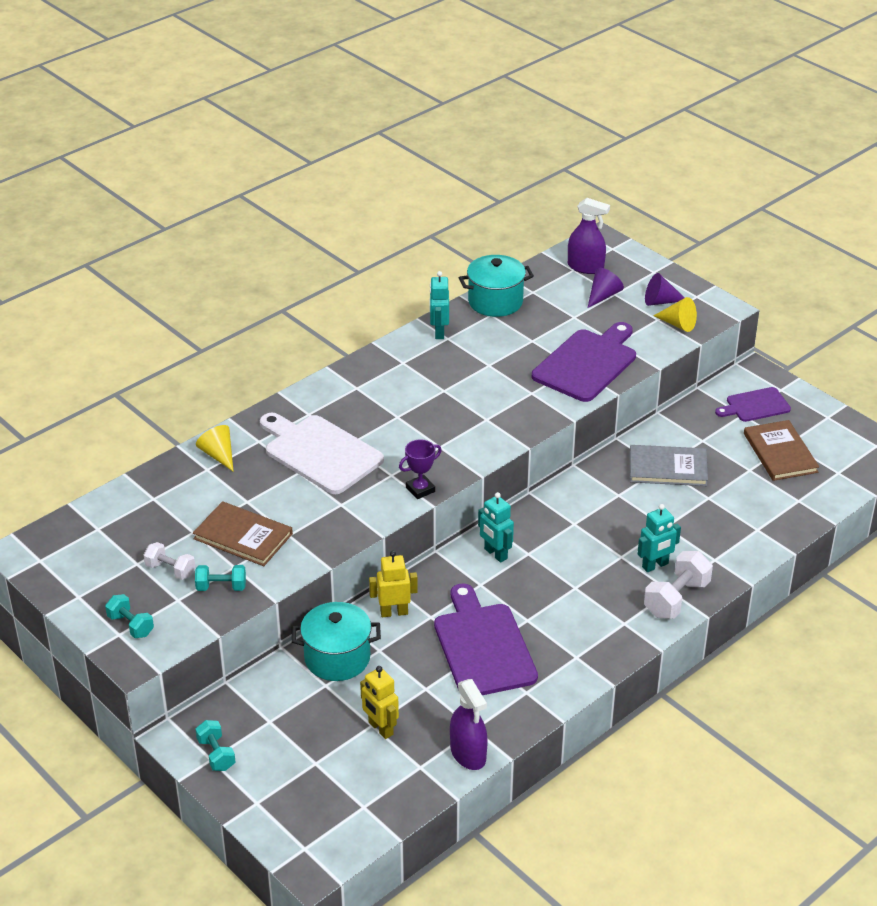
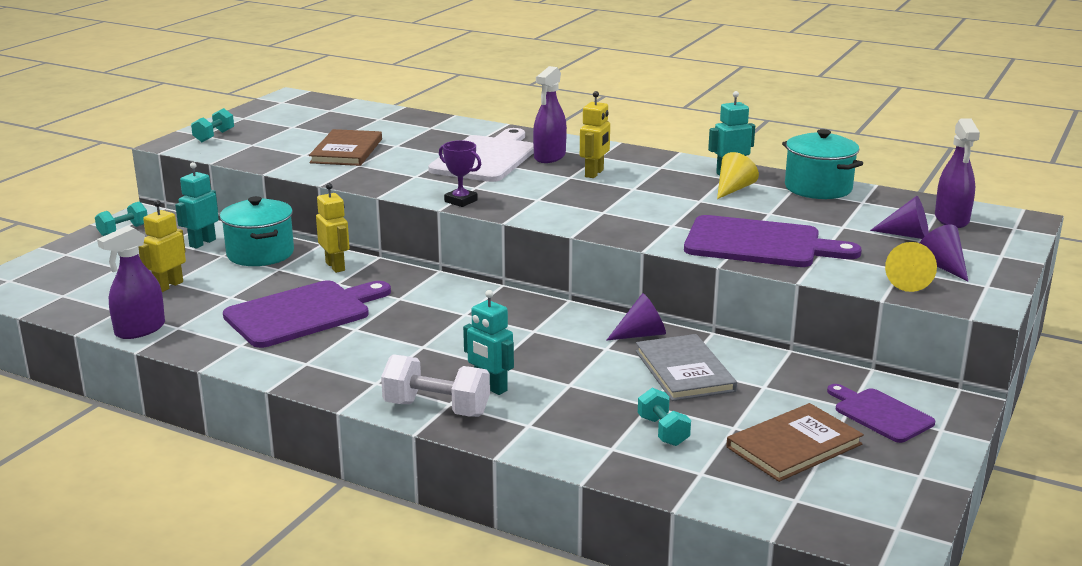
camera: 70 degrees right, 15 degrees down
white dumbbell [144,542,195,580] -> none
turquoise dumbbell [195,565,246,591] -> turquoise dumbbell moved to [638,388,691,446]
yellow cone [196,425,234,472] -> yellow cone moved to [717,152,759,199]
turquoise robot [478,492,514,563] -> turquoise robot moved to [175,162,219,248]
none -> purple spray bottle [533,66,567,163]
none -> yellow robot [580,91,610,178]
none -> purple cone [606,293,666,341]

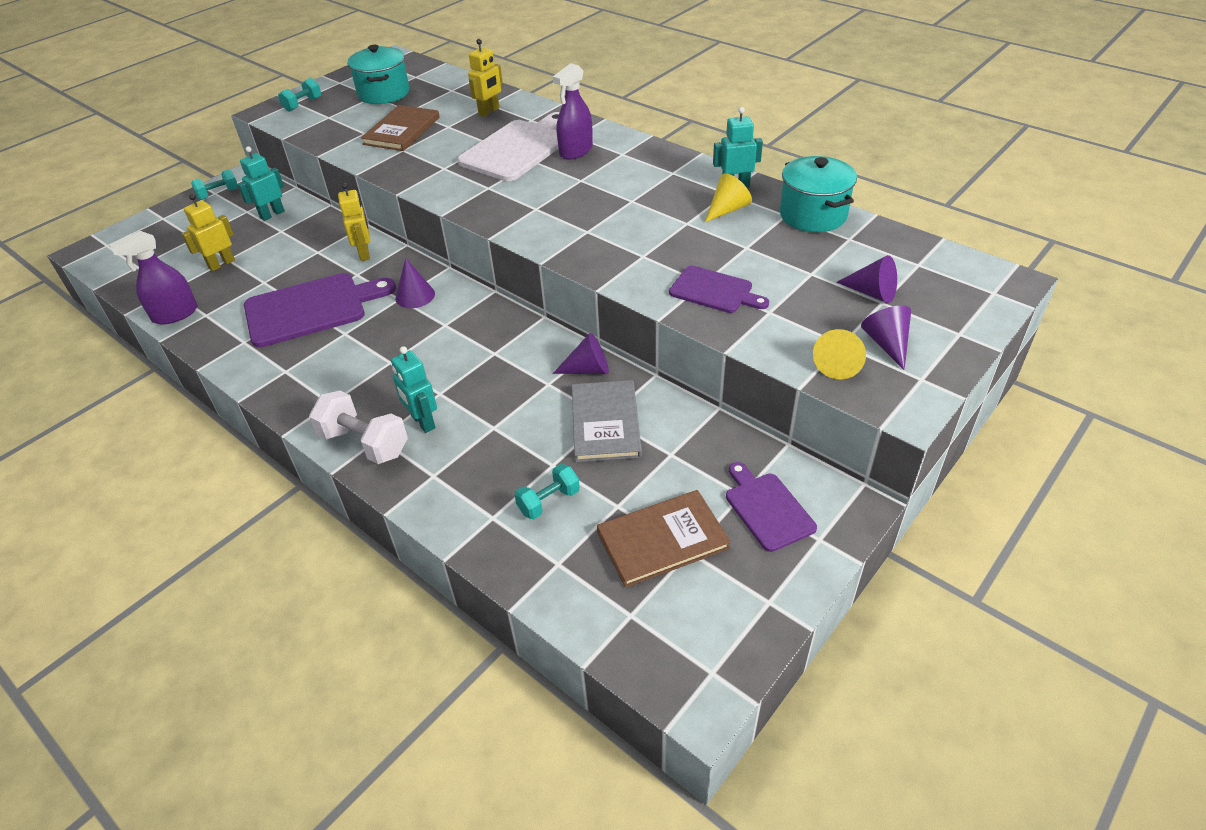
camera: 15 degrees right, 20 degrees up
turquoise pot [220,196,294,266] -> turquoise pot moved to [347,45,410,104]
purple trophy [439,140,481,207] -> none
yellow robot [580,91,610,178] -> yellow robot moved to [468,39,503,117]
turquoise dumbbell [638,388,691,446] -> turquoise dumbbell turned 60 degrees clockwise [514,464,580,519]
purple cutting board [684,215,862,267] -> purple cutting board [669,266,769,313], size x0.58
purple spray bottle [935,118,980,228] -> none
none -> purple cone [395,258,435,308]

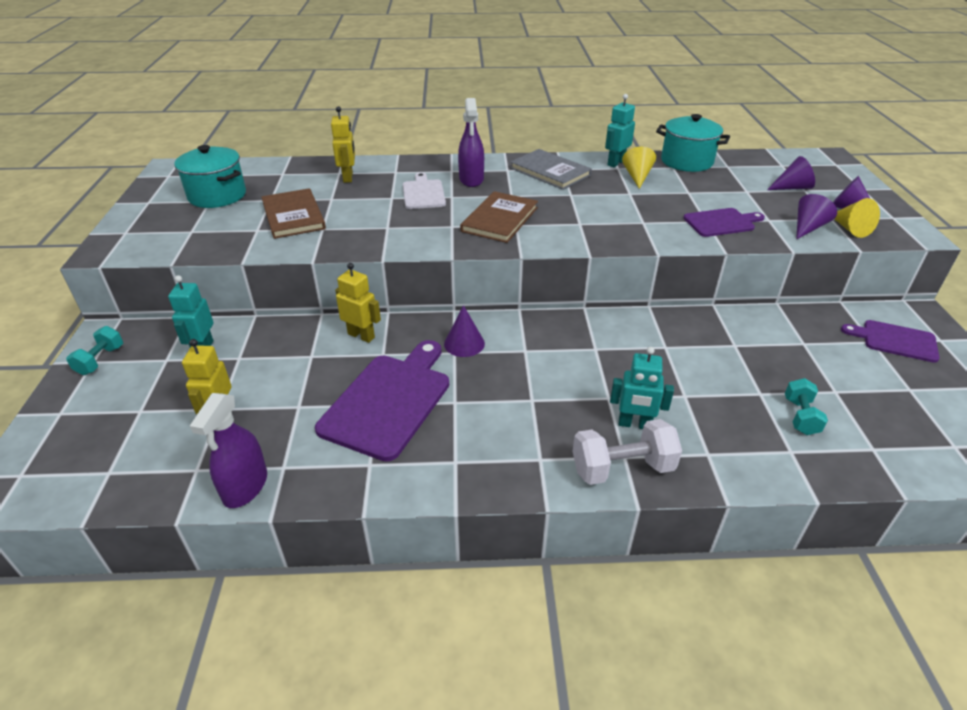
camera: 45 degrees left, 5 degrees down
turquoise dumbbell [278,78,321,112] -> none
white cutting board [457,112,560,181] -> white cutting board [403,172,446,209], size x0.58
purple cone [553,333,609,374] -> purple cone moved to [796,194,837,239]
grey book [572,380,642,462] -> grey book moved to [510,149,592,190]
brown book [597,490,731,588] -> brown book moved to [460,191,538,243]

